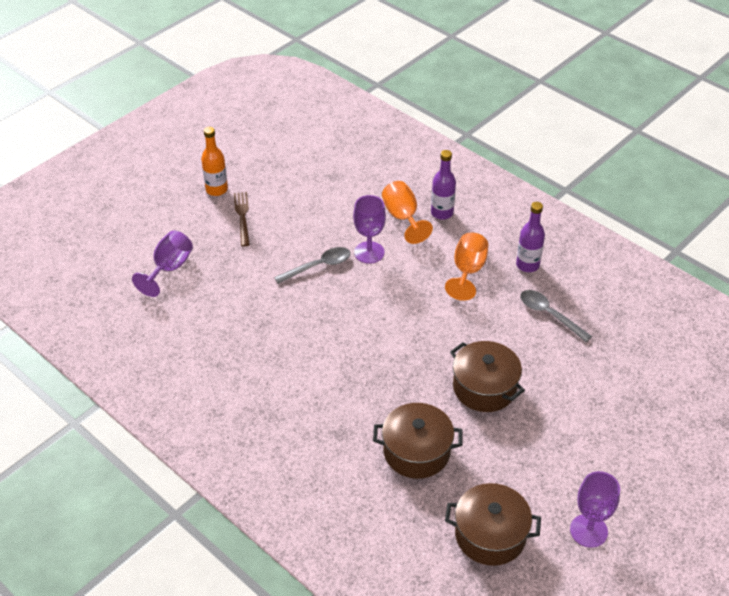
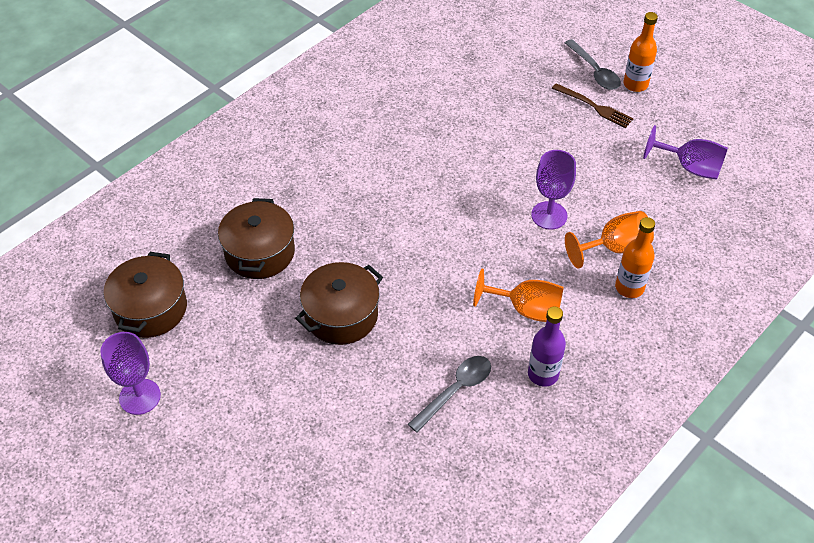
camera: 90 degrees right, 5 degrees up
purple goblet [132,231,193,297] -> purple goblet moved to [643,125,728,180]
brown fork [234,192,250,247] -> brown fork turned 45 degrees clockwise [552,83,634,128]
grey spoon [274,247,350,284] -> grey spoon moved to [565,39,621,90]
purple bottle [431,150,456,220] -> orange bottle [615,217,655,298]

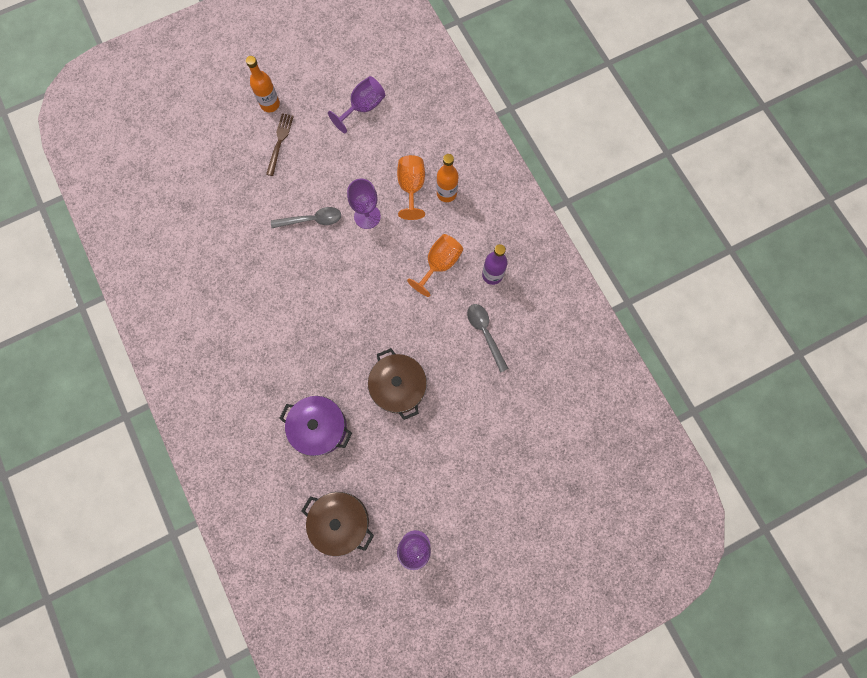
camera: 70 degrees left, 25 degrees up
brown pot [218,198,295,279] -> purple pot [279,396,352,456]
brown fork [552,83,634,128] -> brown fork turned 45 degrees counterclockwise [266,113,294,176]
grey spoon [565,39,621,90] -> grey spoon moved to [271,207,341,228]

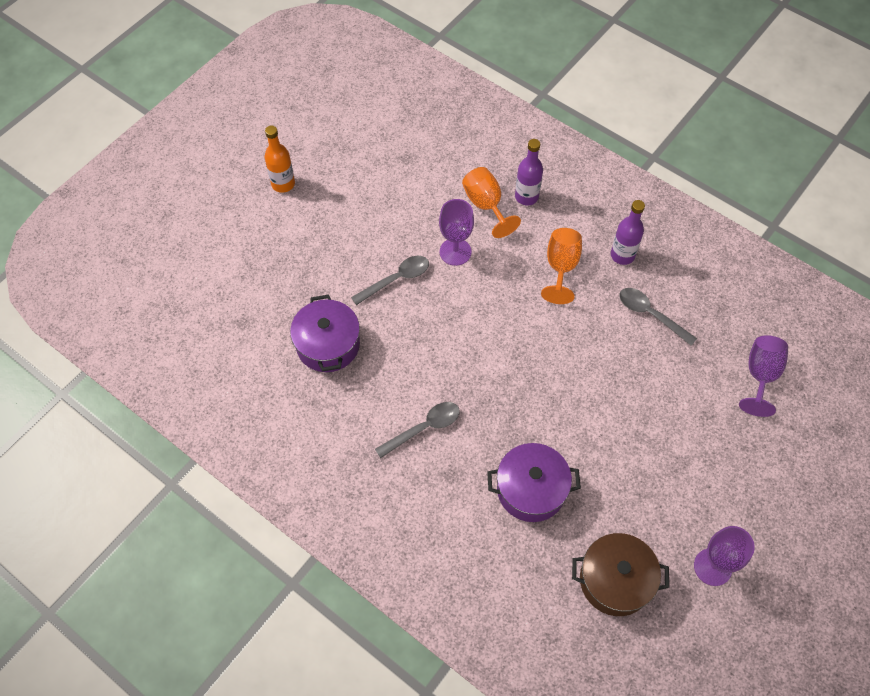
camera: 25 degrees left, 15 degrees down
brown fork [266,113,294,176] -> none
purple goblet [328,76,385,133] -> purple goblet moved to [739,335,788,417]
brown pot [368,348,427,420] -> none
orange bottle [437,154,458,202] -> purple bottle [515,139,543,205]
none -> purple pot [290,295,360,372]
none -> grey spoon [375,402,460,458]

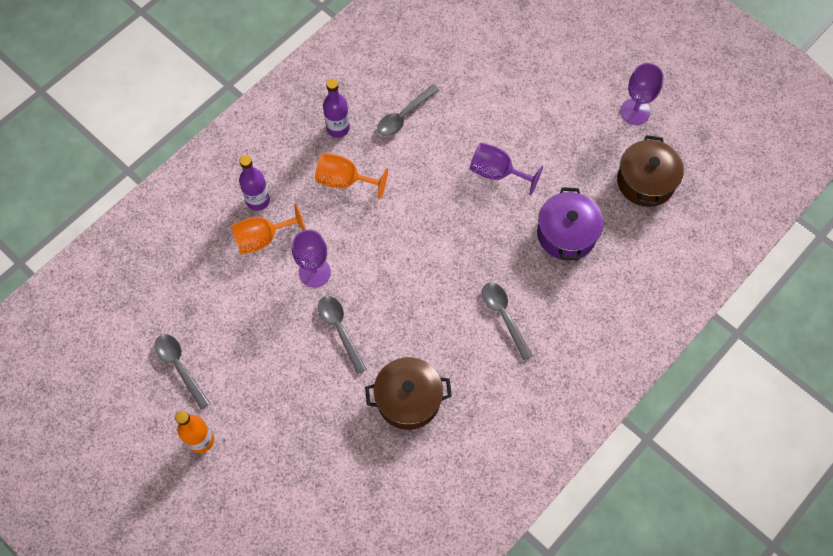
camera: 85 degrees left, 5 degrees up
purple pot [290,295,360,372] -> brown pot [365,357,452,430]
purple goblet [739,335,788,417] -> purple goblet moved to [470,143,543,195]
none -> grey spoon [154,334,210,409]

